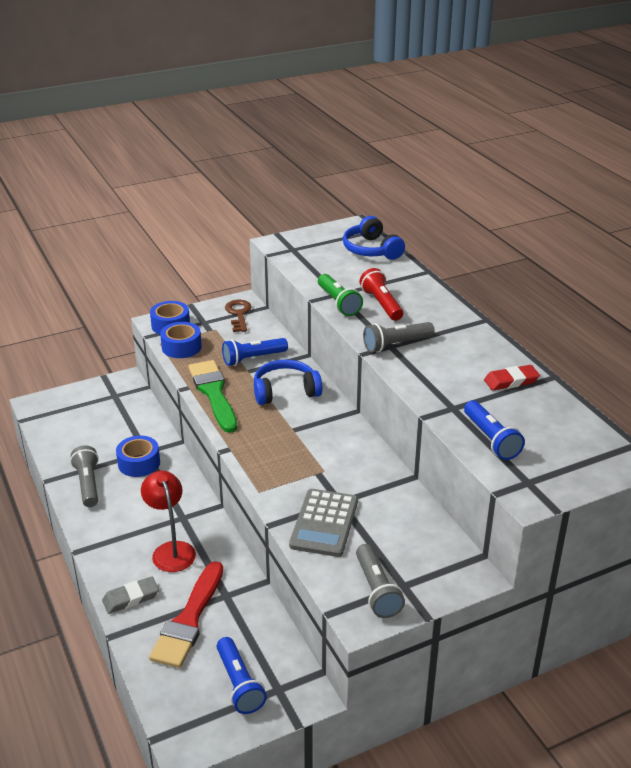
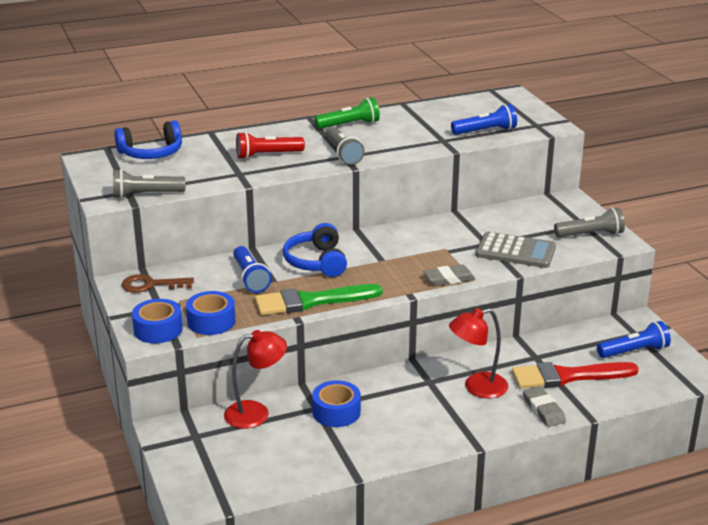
camera: 85 degrees left, 5 degrees down
grey flashlight [70,445,99,507] -> grey flashlight moved to [113,169,185,199]
red brush [149,561,223,668] -> red brush turned 150 degrees clockwise [512,362,639,389]
green flashlight [318,274,363,316] -> green flashlight moved to [314,97,380,129]
red eraser [484,365,540,391] -> none
none -> red lamp [224,330,287,429]
none -> grey eraser [423,264,475,286]

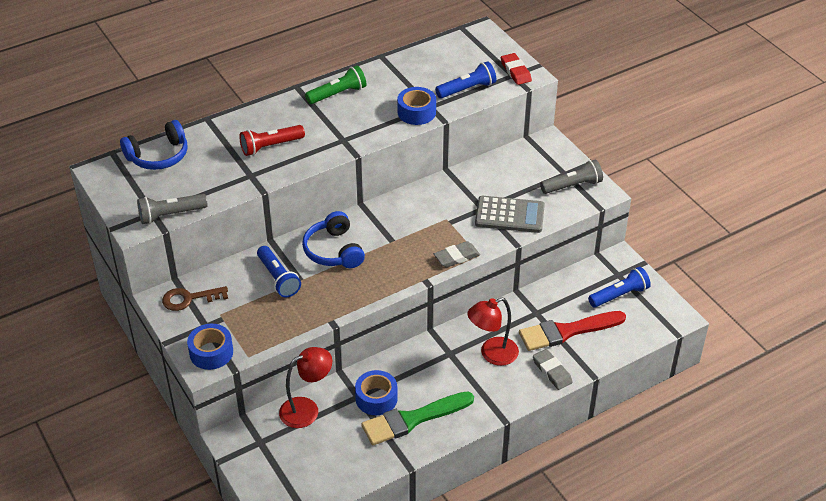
camera: 10 degrees left, 15 degrees up
blue tape [186,291,235,335] -> blue tape moved to [397,87,436,125]
green brush [255,284,383,315] -> green brush moved to [361,391,474,445]
grey flashlight [325,127,365,165] -> none
none -> red eraser [501,53,532,85]

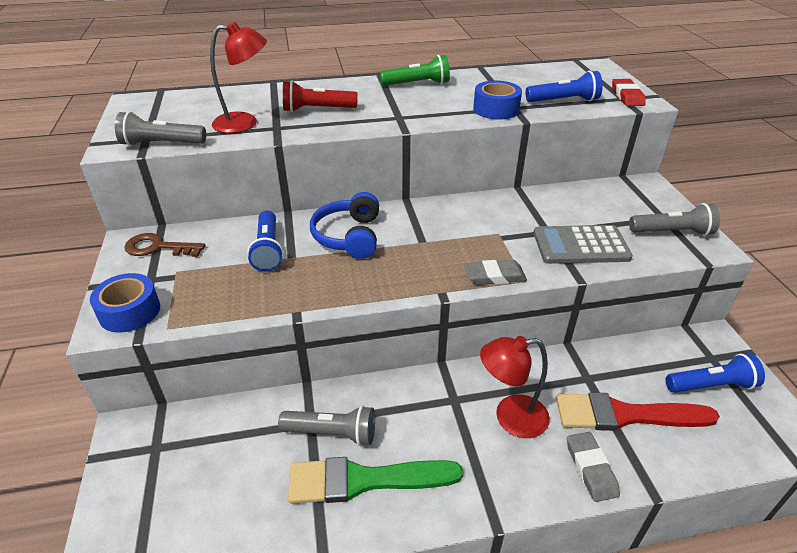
camera: 20 degrees right, 5 degrees down
blue headphones [120,120,187,170] -> none
red lamp [279,347,332,428] -> red lamp moved to [210,22,267,133]
blue tape [355,370,398,415] -> grey flashlight [278,405,375,446]
grey calculator [475,196,545,233] -> grey calculator turned 150 degrees clockwise [533,225,633,264]

